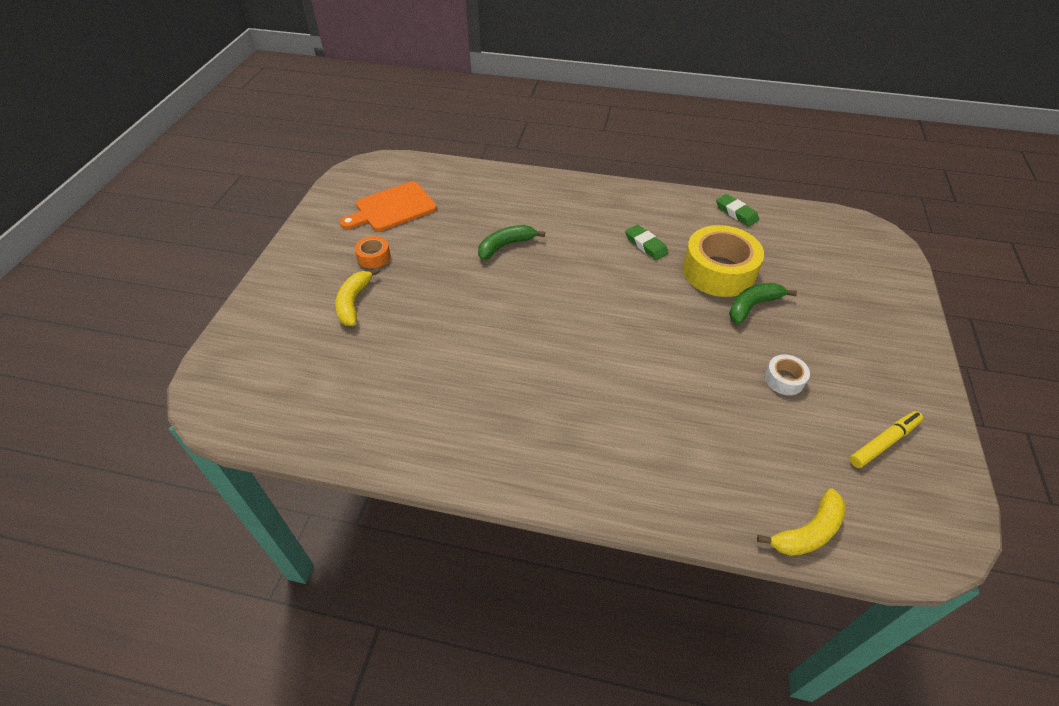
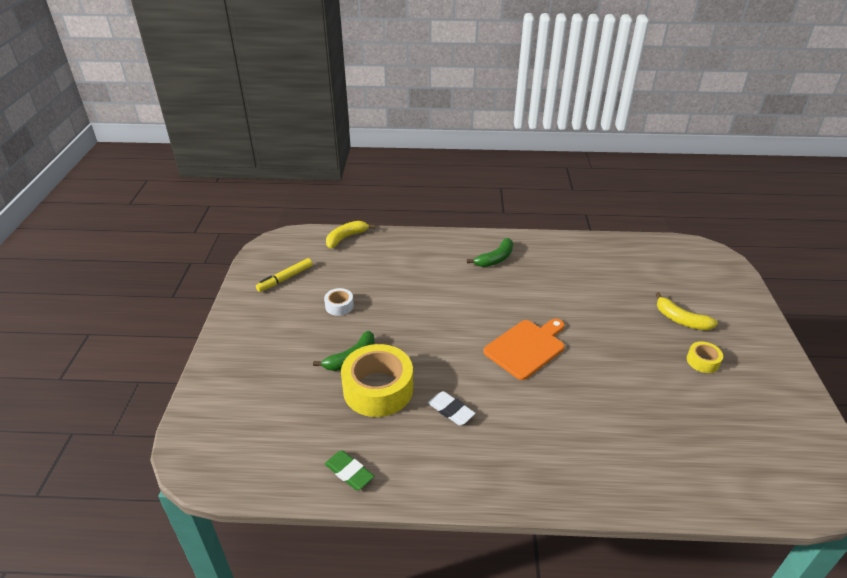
camera: 170 degrees right, 10 degrees down
yellow banana [335,268,380,326] -> yellow banana turned 135 degrees clockwise [656,292,718,330]
orange cutting board [340,181,437,231] -> orange cutting board moved to [483,319,565,380]
orange tape [355,236,391,268] -> yellow tape [687,342,723,373]
green banana [478,225,545,260] -> green banana moved to [467,238,513,267]
green eraser [625,224,669,260] -> white eraser [428,391,476,425]

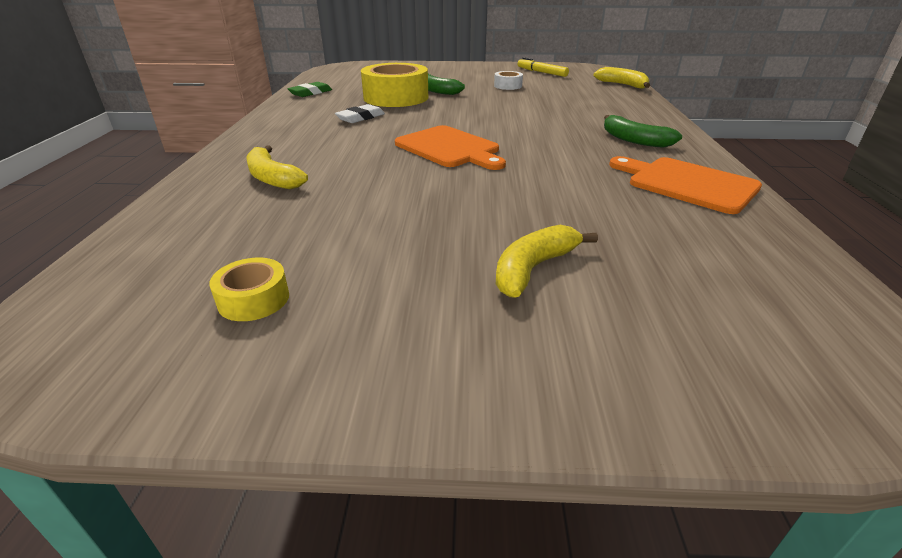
camera: 90 degrees right, 5 degrees down
yellow tape [687,342,723,373] -> yellow tape moved to [209,258,289,321]
none -> yellow banana [246,146,308,189]
none -> orange cutting board [609,156,762,214]

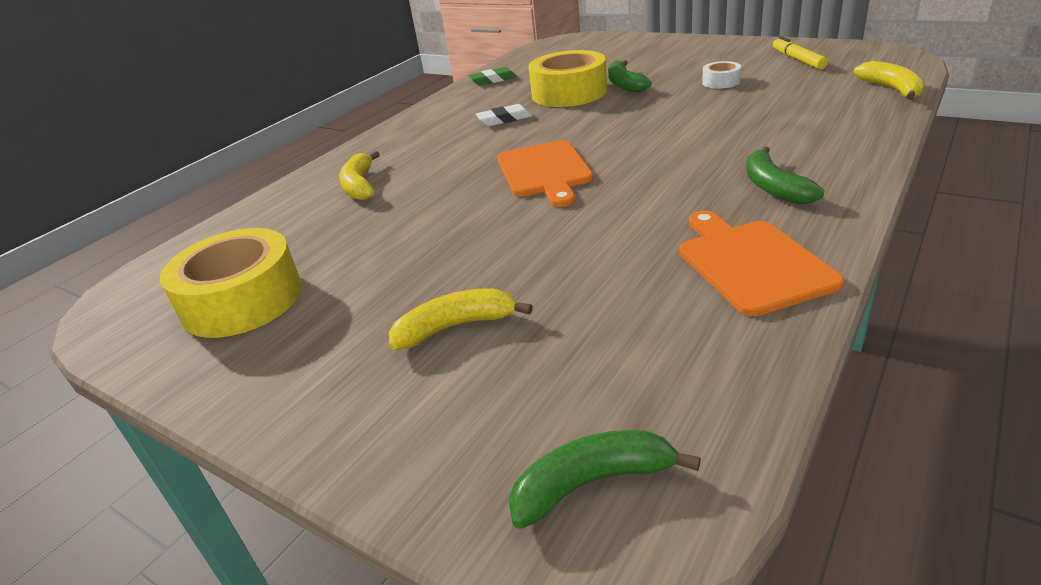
camera: 35 degrees right, 0 degrees up
yellow tape [209,258,289,321] -> yellow tape [160,228,302,338], size x2.15
none -> green banana [508,430,701,529]

